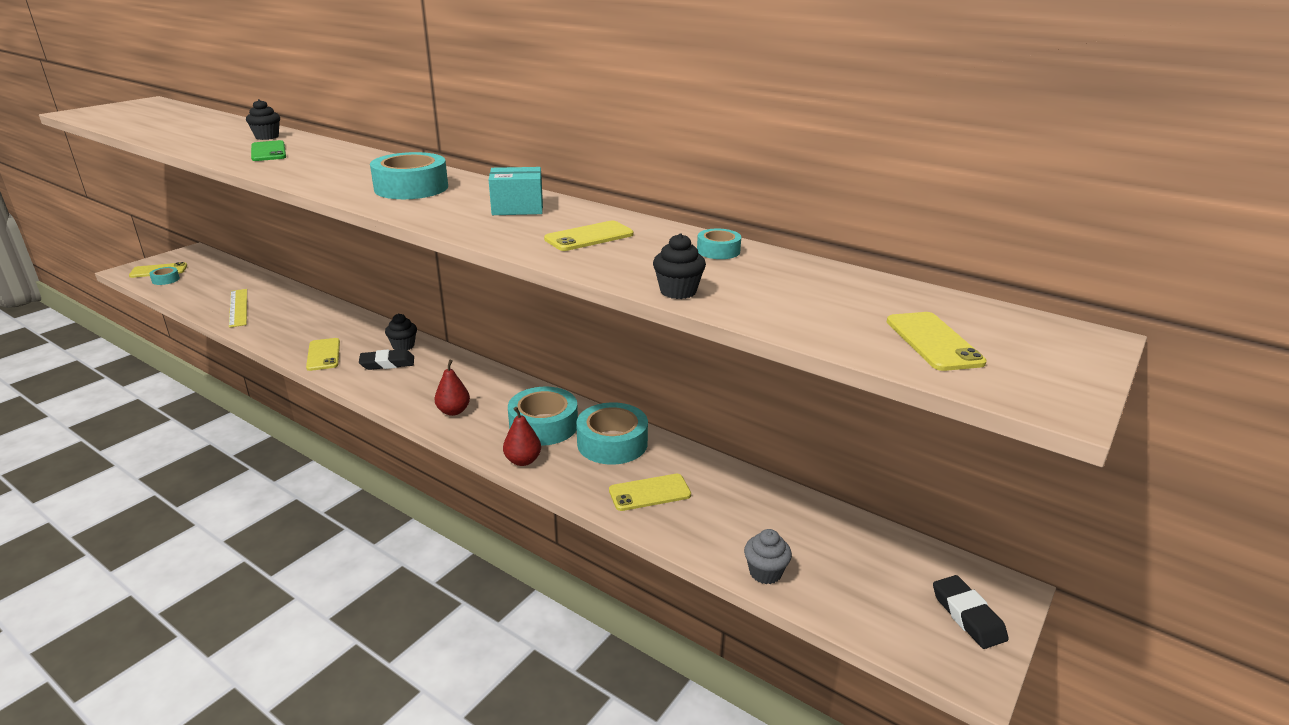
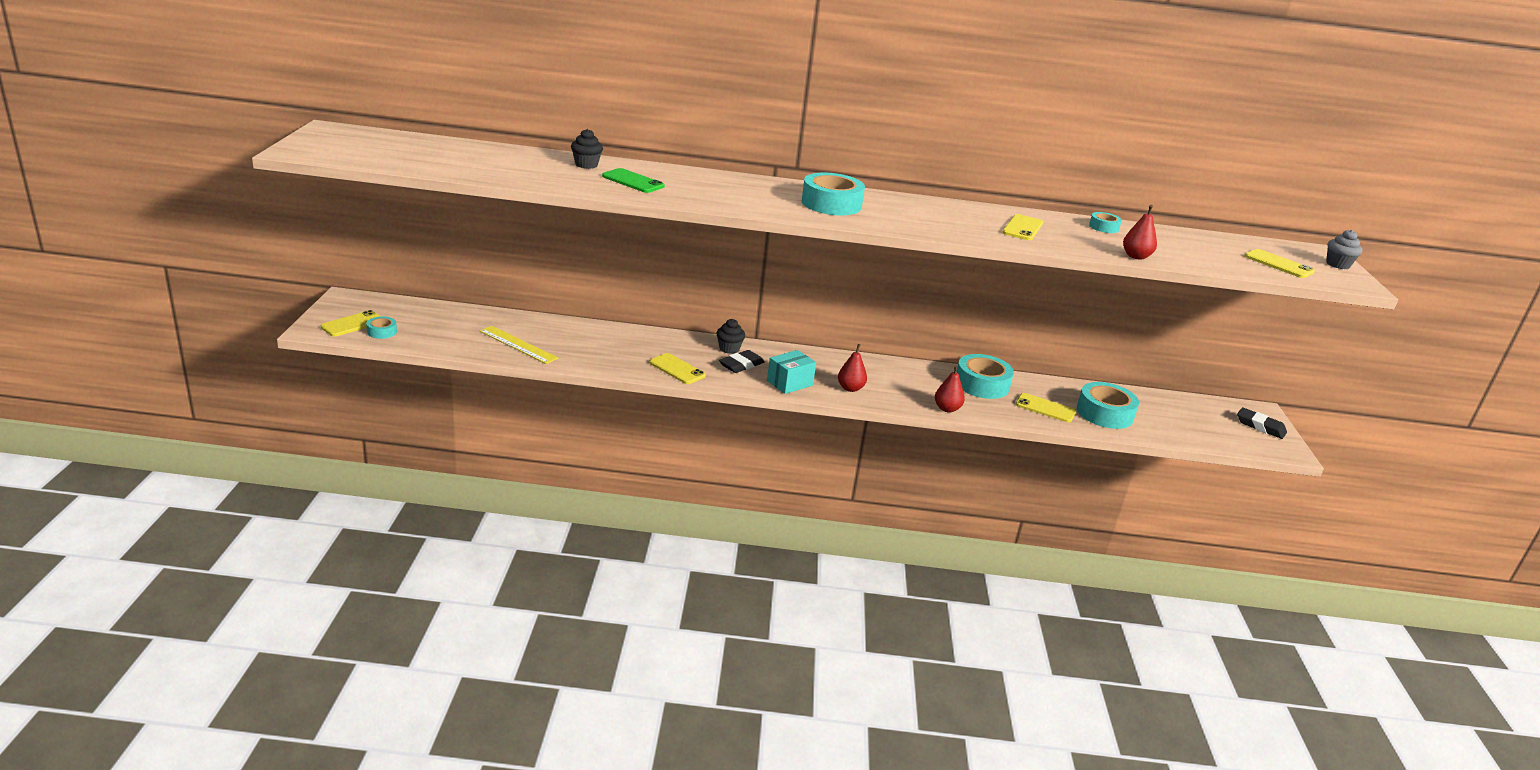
camera: 35 degrees left, 0 degrees up
turquoise box [489,167,543,215] -> turquoise box moved to [767,350,816,394]
turquoise tape [508,387,578,446] -> turquoise tape moved to [1077,382,1139,429]
yellow phone [609,474,691,511] -> yellow phone turned 75 degrees clockwise [1016,393,1076,422]
black cupcake [653,233,706,299] -> red pear [1123,205,1157,260]
grey cupcake [744,529,792,584] -> grey cupcake moved to [1326,230,1362,269]

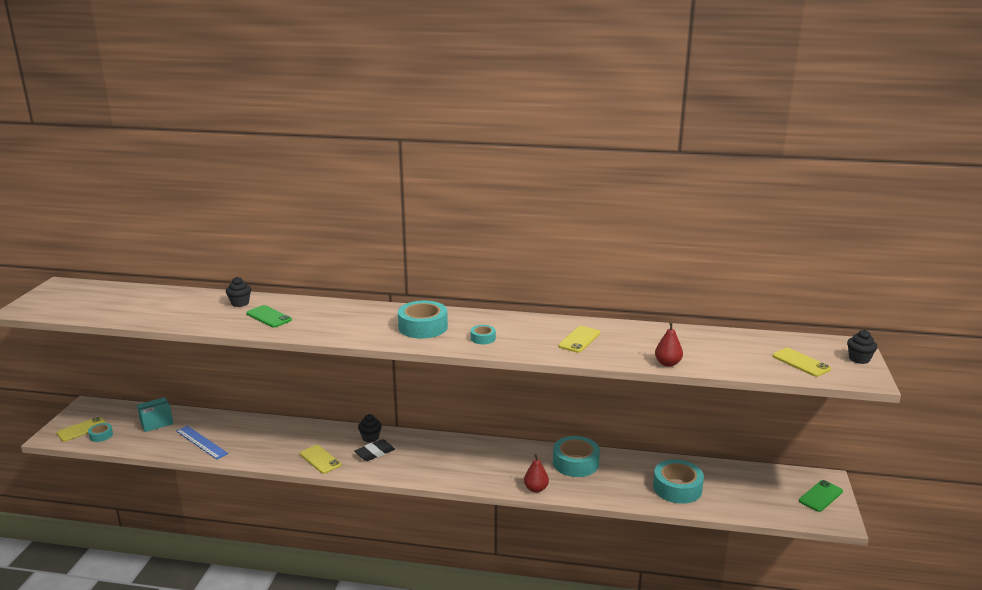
camera: 10 degrees right, 5 degrees down
yellow ruler [480,326,558,364] -> blue ruler [176,426,228,459]
turquoise box [767,350,816,394] -> turquoise box moved to [137,397,173,432]
red pear [838,344,867,392] -> none
yellow phone [1016,393,1076,422] -> none
turquoise tape [1089,212,1122,233] -> turquoise tape moved to [471,325,496,344]
black eraser [1237,407,1287,439] -> green phone [799,480,843,512]
grey cupcake [1326,230,1362,269] -> black cupcake [847,330,877,364]

